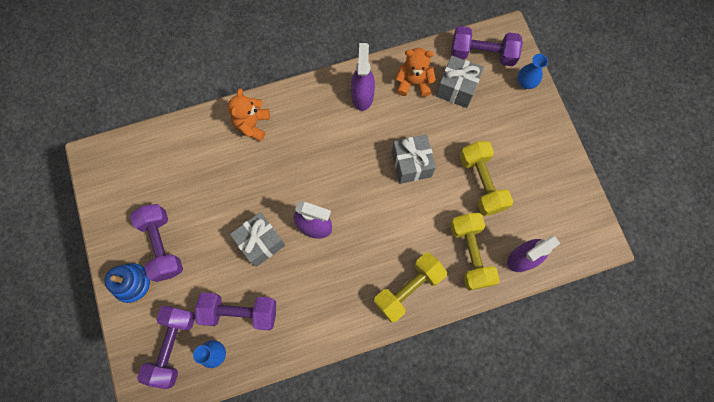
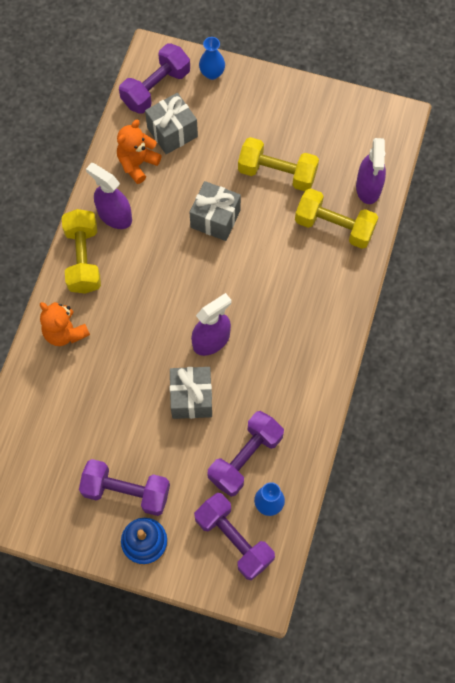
camera: 55 degrees left, 5 degrees down
yellow dumbbell [374,252,447,323] -> yellow dumbbell moved to [62,209,101,294]

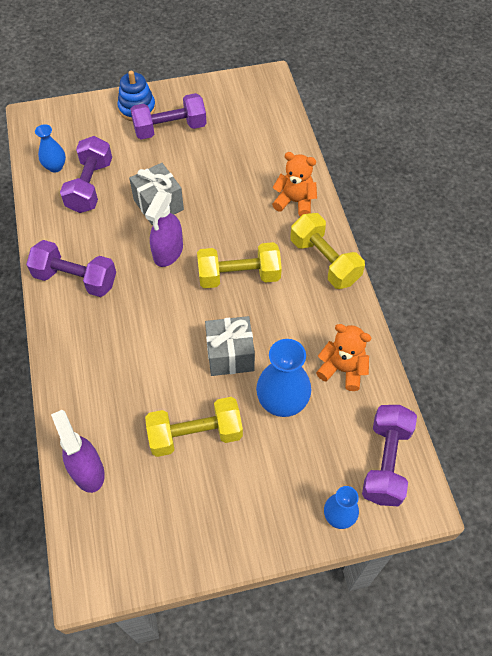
camera: 150 degrees right, 10 degrees down
purple spray bottle [86,163,132,229] -> none
orange teddy bear [117,120,162,184] -> orange teddy bear turned 75 degrees counterclockwise [316,324,371,391]
grey gift [145,93,198,154] -> none
purple dumbbell [194,493,275,580] -> purple dumbbell moved to [26,240,116,297]
yellow dumbbell [295,188,378,249] -> yellow dumbbell moved to [197,242,282,288]
none -> blue vase [256,339,311,417]

